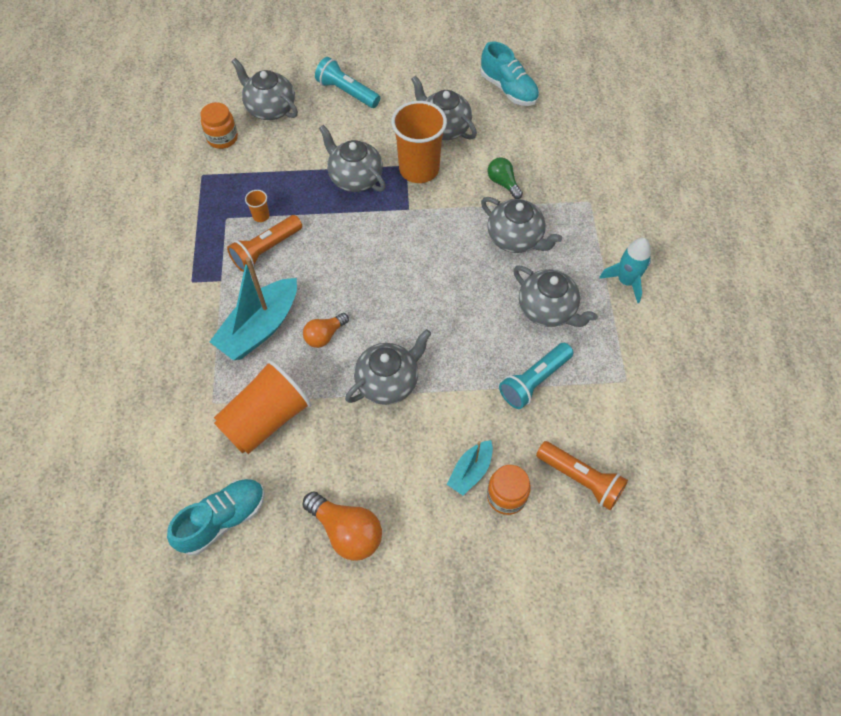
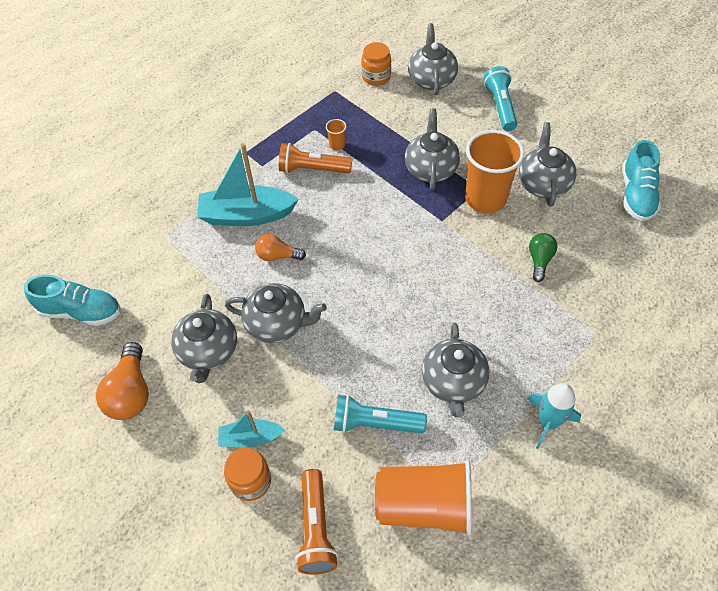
camera: 50 degrees right, 5 degrees down
orange cup [214,360,312,454] -> orange cup moved to [375,460,472,536]
grey teapot [481,197,562,253] -> grey teapot moved to [171,294,237,383]

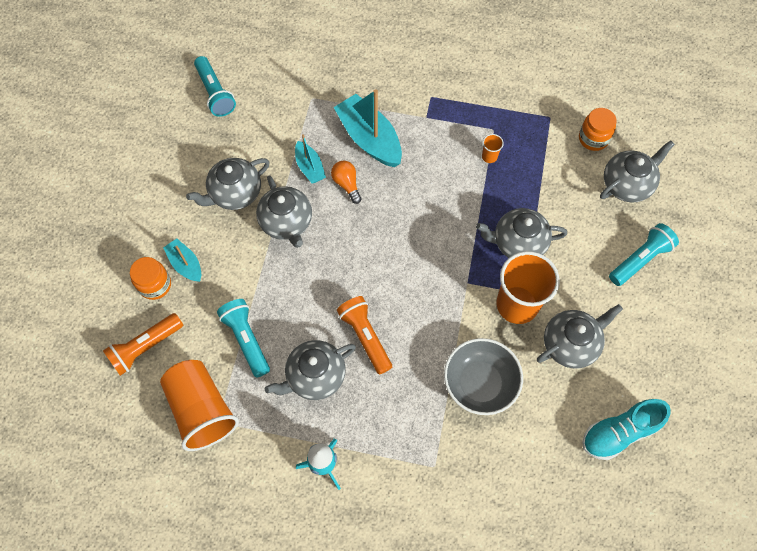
camera: 55 degrees right, 10 degrees up
turquoise shoe [24,275,120,326] -> turquoise flashlight [194,56,236,117]
orange light bulb [96,342,149,420] -> none
orange flashlight [279,143,352,173] -> orange flashlight moved to [337,296,392,374]
grey teapot [405,108,460,190] -> grey teapot turned 150 degrees counterclockwise [476,208,567,258]
green light bulb [529,233,558,282] -> grey bowl [444,338,523,415]
none -> turquoise boat [295,134,326,184]

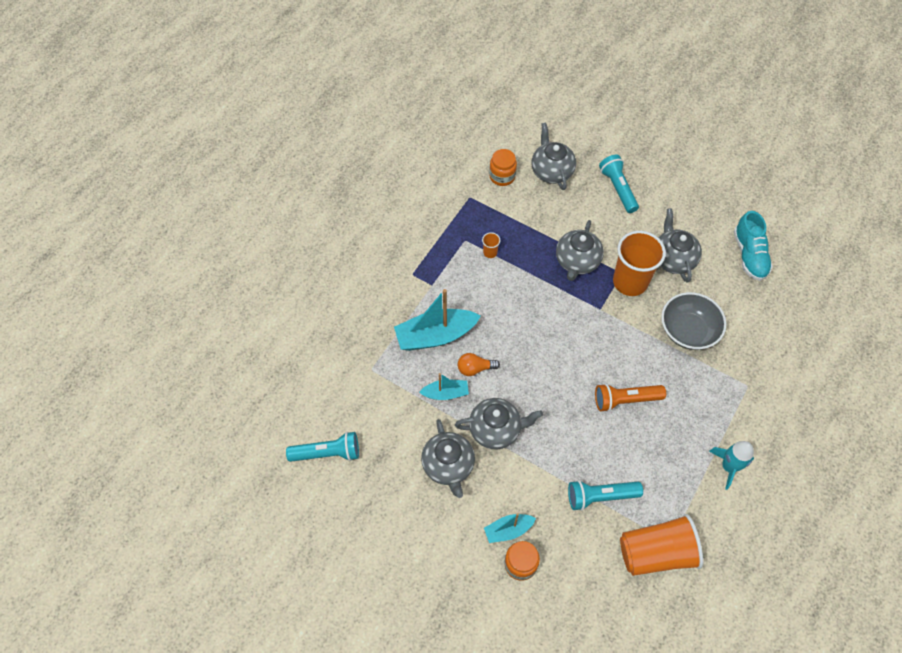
camera: 70 degrees left, 5 degrees down
orange flashlight [103,313,183,376] -> none
grey teapot [265,340,356,400] -> none

